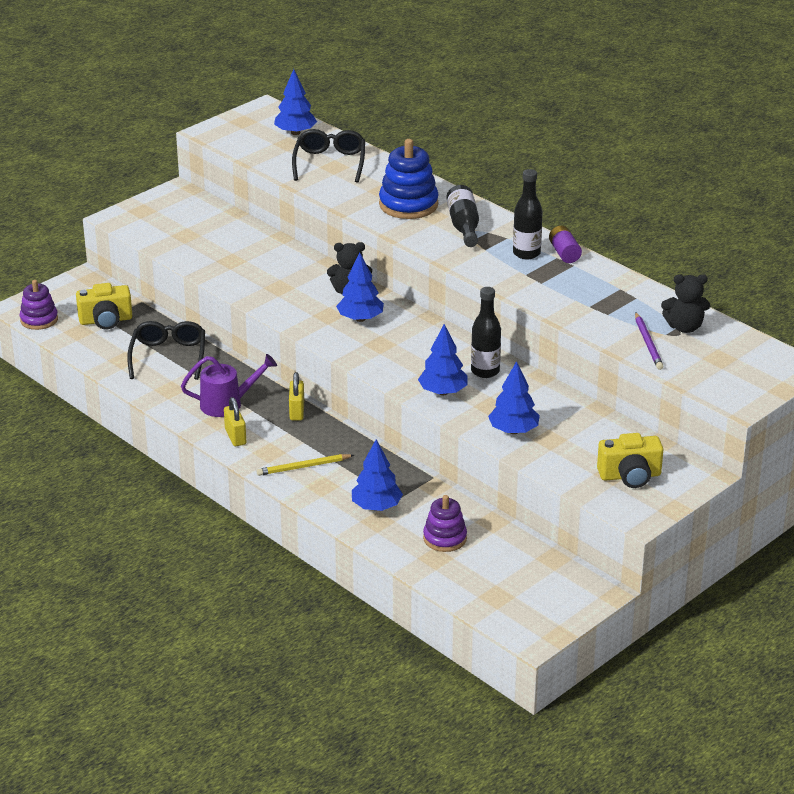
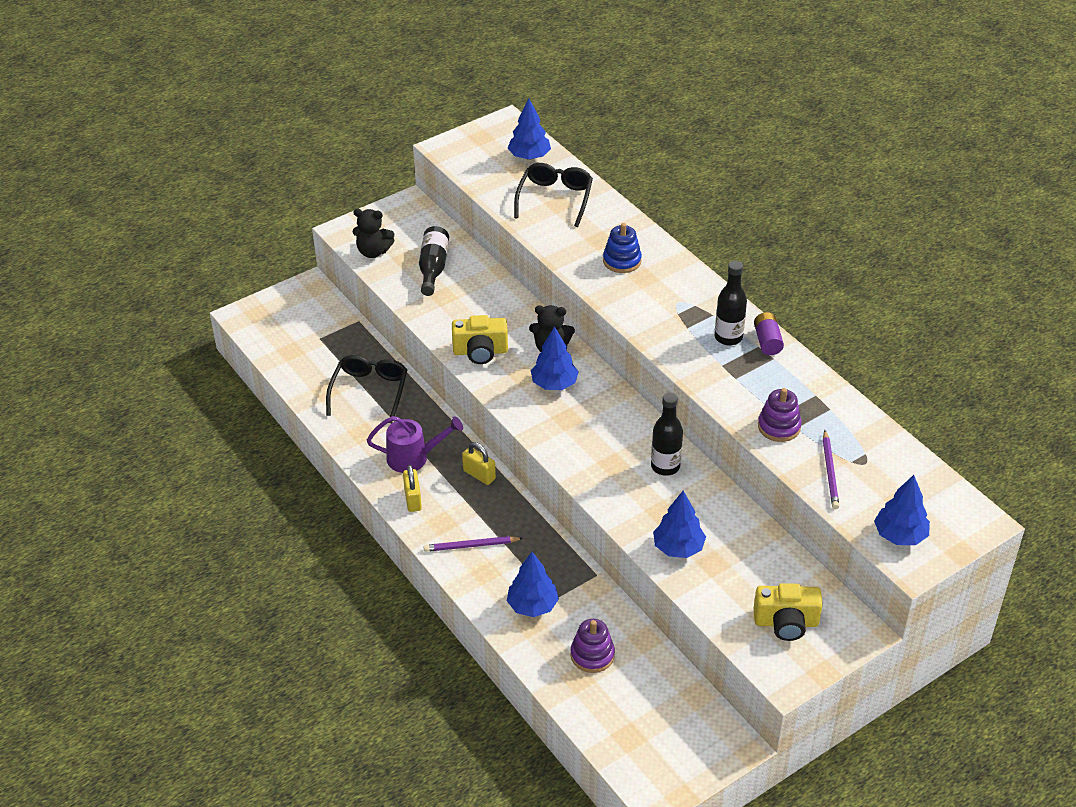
camera: 10 degrees right, 10 degrees up
purple stacking toy [20,280,58,330] -> purple stacking toy moved to [758,388,802,442]
yellow camera [76,283,132,329] -> yellow camera moved to [452,315,508,364]
yellow pencil [257,454,354,476] -> purple pencil [423,536,523,552]
yellow padlock [289,372,304,421] -> yellow padlock turned 60 degrees counterclockwise [462,442,496,485]
blue stacking toy [379,139,439,219] -> blue stacking toy [603,223,642,273], size x0.64
blue tree [418,324,468,395] -> blue tree moved to [874,475,930,545]
black bottle [446,185,479,247] -> black bottle moved to [419,226,449,296]
black teddy bear [661,274,710,333] -> black teddy bear moved to [352,209,395,258]

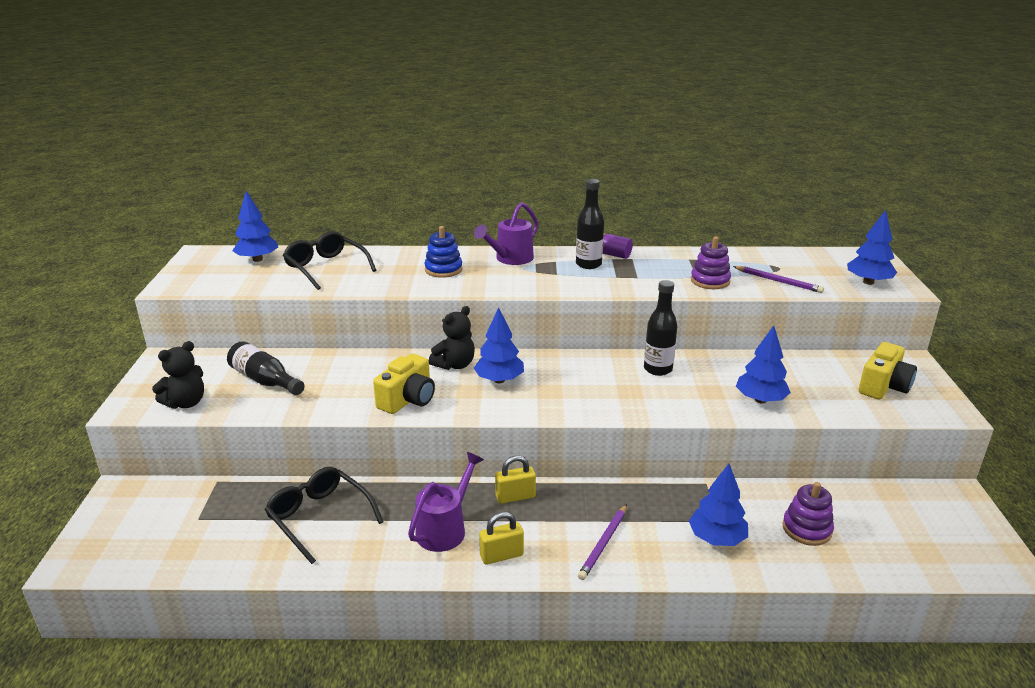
camera: 55 degrees left, 15 degrees down
yellow padlock [403,465,422,512] -> yellow padlock turned 45 degrees counterclockwise [479,512,524,565]
none -> purple watering can [474,202,539,265]

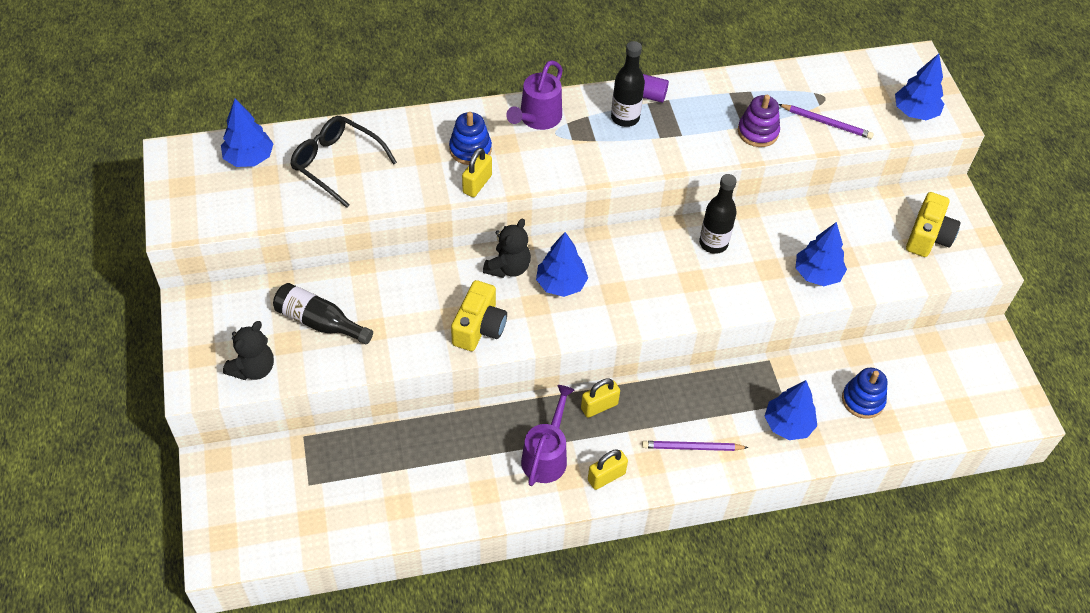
camera: 15 degrees left, 25 degrees up
black glasses [265,467,384,564] -> none
purple pencil [578,504,627,580] -> purple pencil turned 75 degrees clockwise [642,441,749,451]
purple stacking toy [782,482,834,546] -> blue stacking toy [842,368,888,419]
none -> yellow padlock [462,148,492,197]

